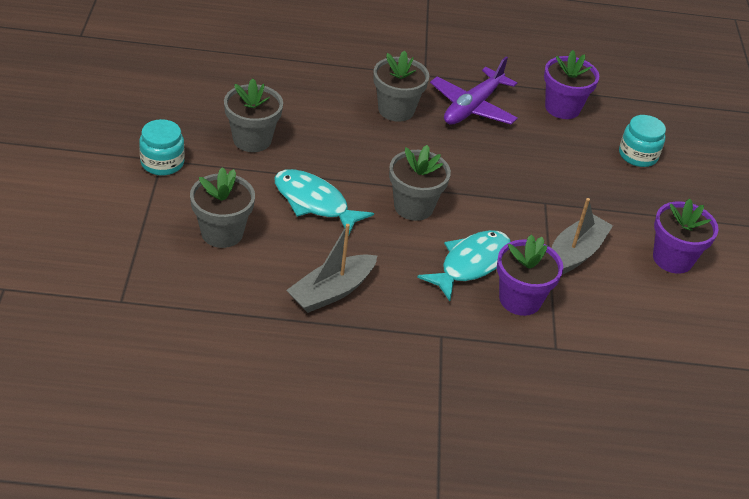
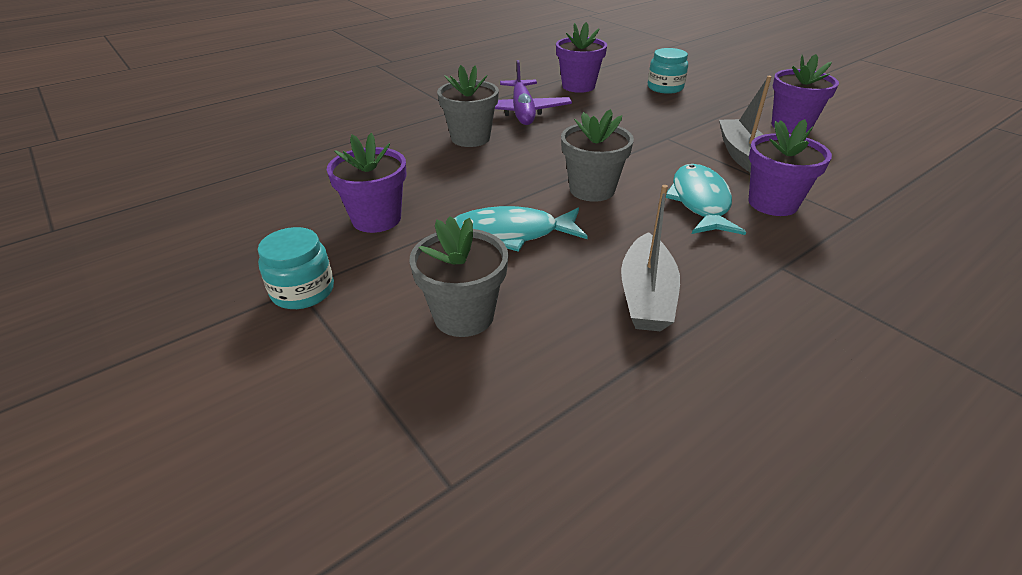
camera: 35 degrees left, 5 degrees down
grey flower pot [224,78,283,152] -> purple flower pot [327,133,407,233]

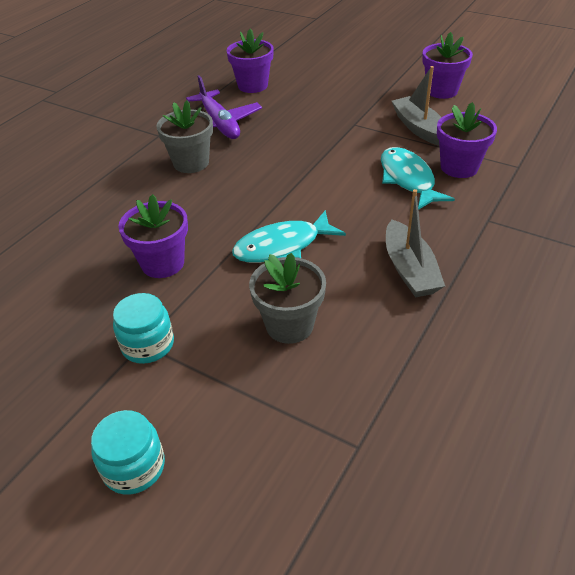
camera: 20 degrees left, 5 degrees up
grey flower pot [561,109,634,202] -> none
turquoise jar [648,48,688,94] -> turquoise jar moved to [91,410,165,495]

